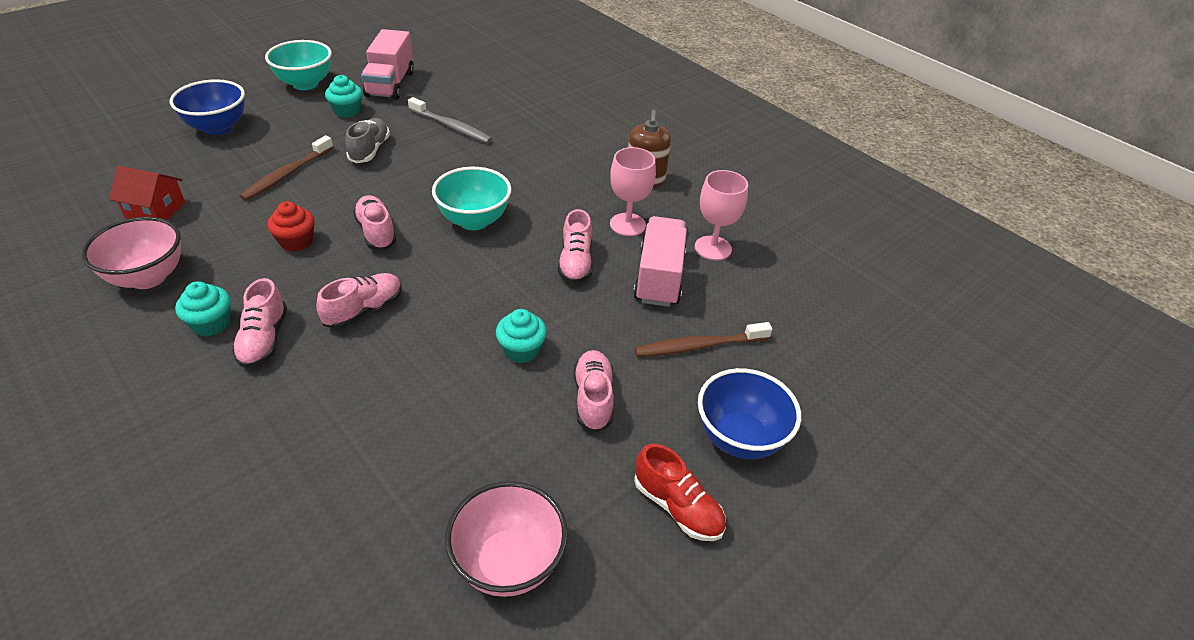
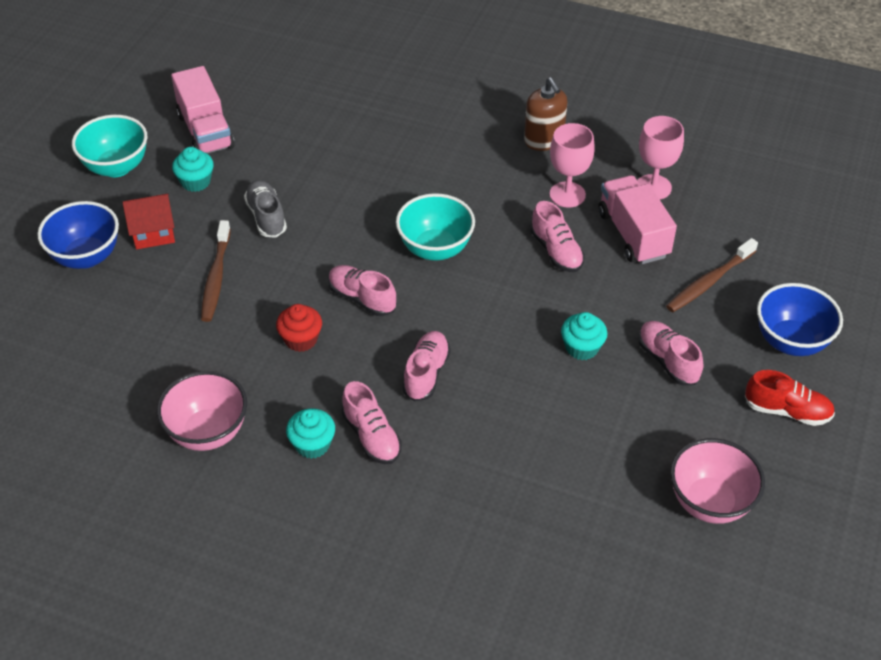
camera: 25 degrees left, 5 degrees up
red house [109,166,185,220] -> red house moved to [122,194,175,249]
grey toothbrush [408,97,492,143] -> none

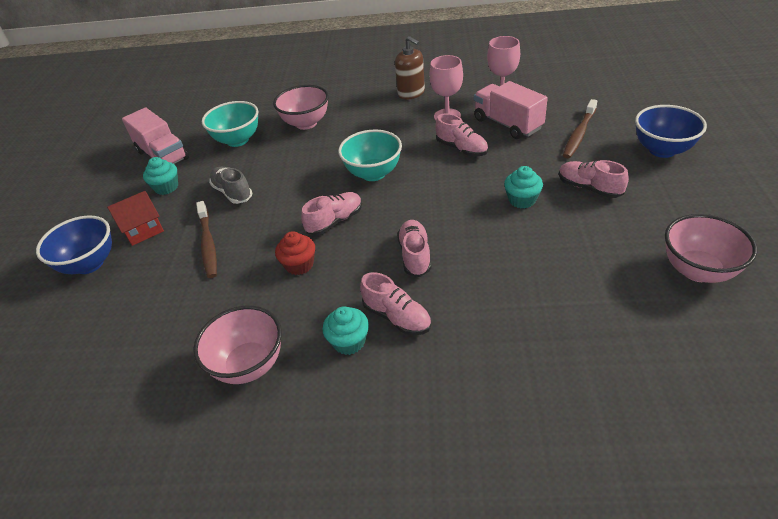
camera: 15 degrees left, 5 degrees down
turquoise bowl [72,115,147,177] -> turquoise bowl moved to [202,101,258,147]
pink shoe [329,265,396,316] -> pink shoe turned 120 degrees clockwise [301,192,362,236]
red shoe [745,370,835,426] -> none
none -> pink bowl [273,85,329,130]

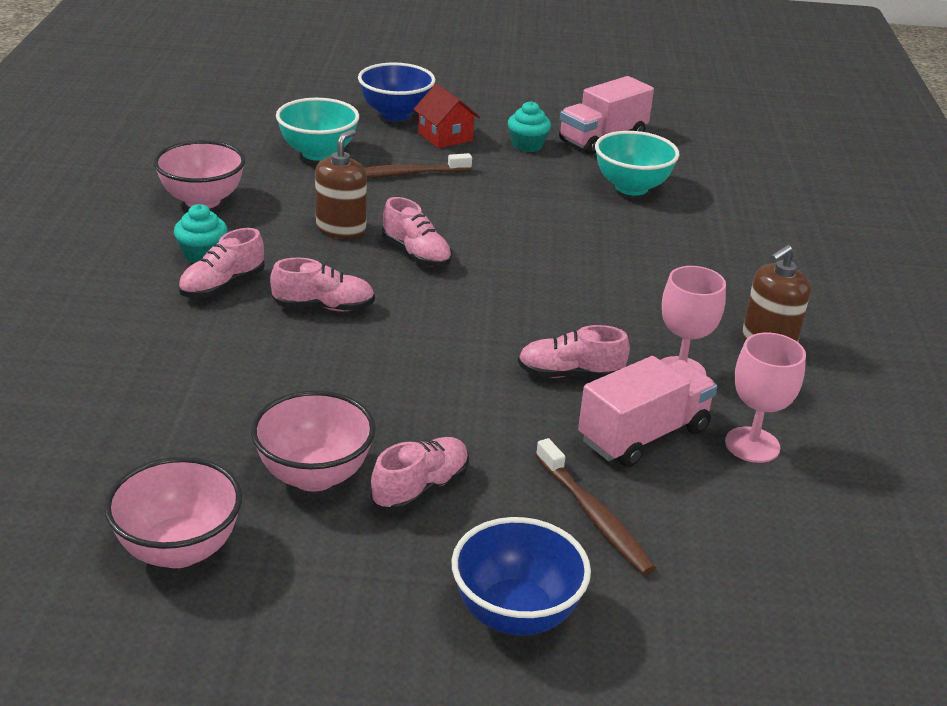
camera: 85 degrees right, 10 degrees down
grey shoe [209,167,252,204] -> none
pink bowl [273,85,329,130] -> pink bowl moved to [251,390,376,492]
red cupcake [275,231,315,275] -> brown soap dispenser [315,129,367,239]
turquoise bowl [338,130,402,181] -> turquoise bowl moved to [276,98,359,161]
pink shoe [436,114,488,156] -> pink shoe turned 45 degrees clockwise [518,325,630,378]
turquoise cupcake [504,166,543,209] -> none
brown toothbrush [563,99,597,159] -> brown toothbrush turned 150 degrees counterclockwise [536,438,656,575]

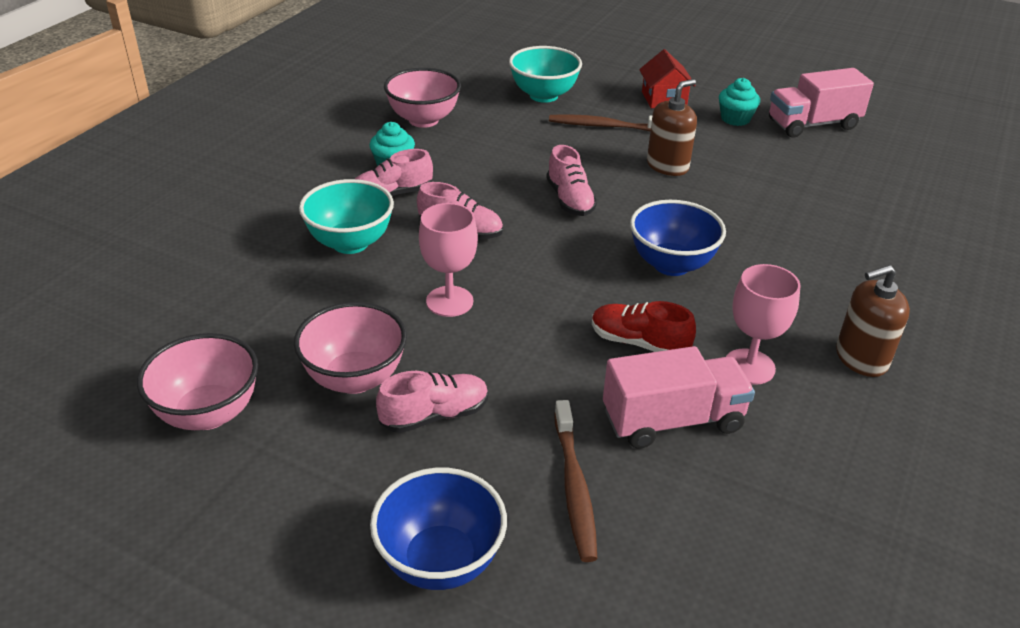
camera: 25 degrees right, 5 degrees up
brown soap dispenser [315,129,367,239] -> brown soap dispenser moved to [647,79,697,176]
blue bowl [358,63,435,121] -> blue bowl moved to [630,200,726,276]
pink shoe [518,325,630,378] -> red shoe [592,301,696,352]
turquoise bowl [595,131,679,196] -> turquoise bowl moved to [299,179,394,254]
pink goblet [725,333,806,463] -> pink goblet moved to [419,203,478,317]

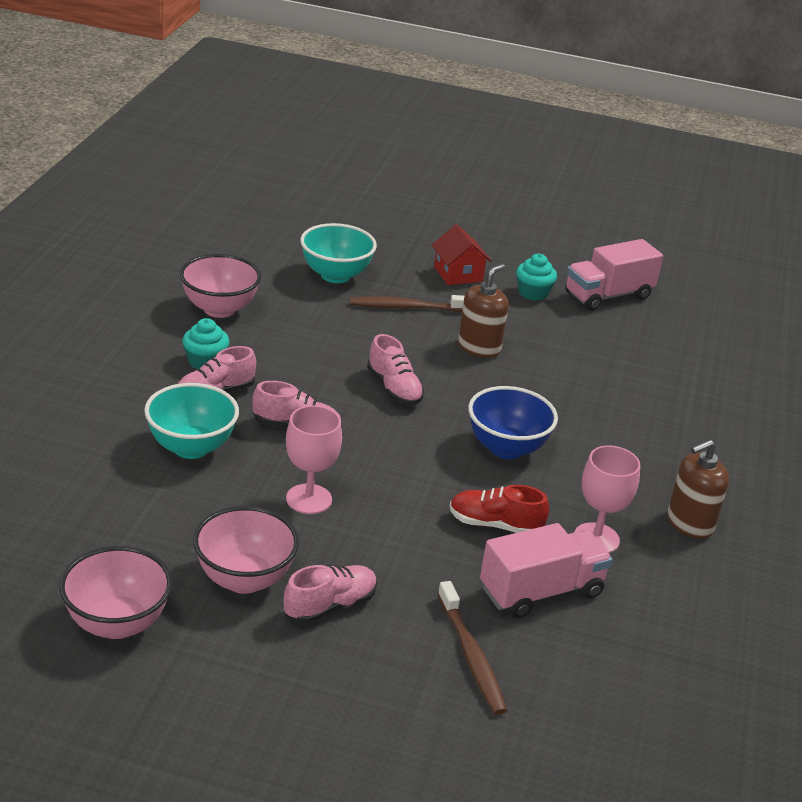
camera: 15 degrees left, 5 degrees down
blue bowl [370,468,507,590] -> none

